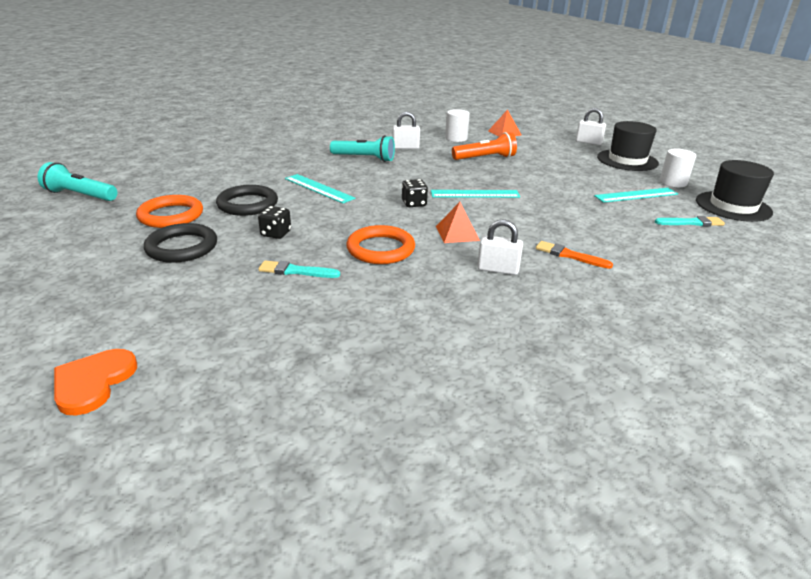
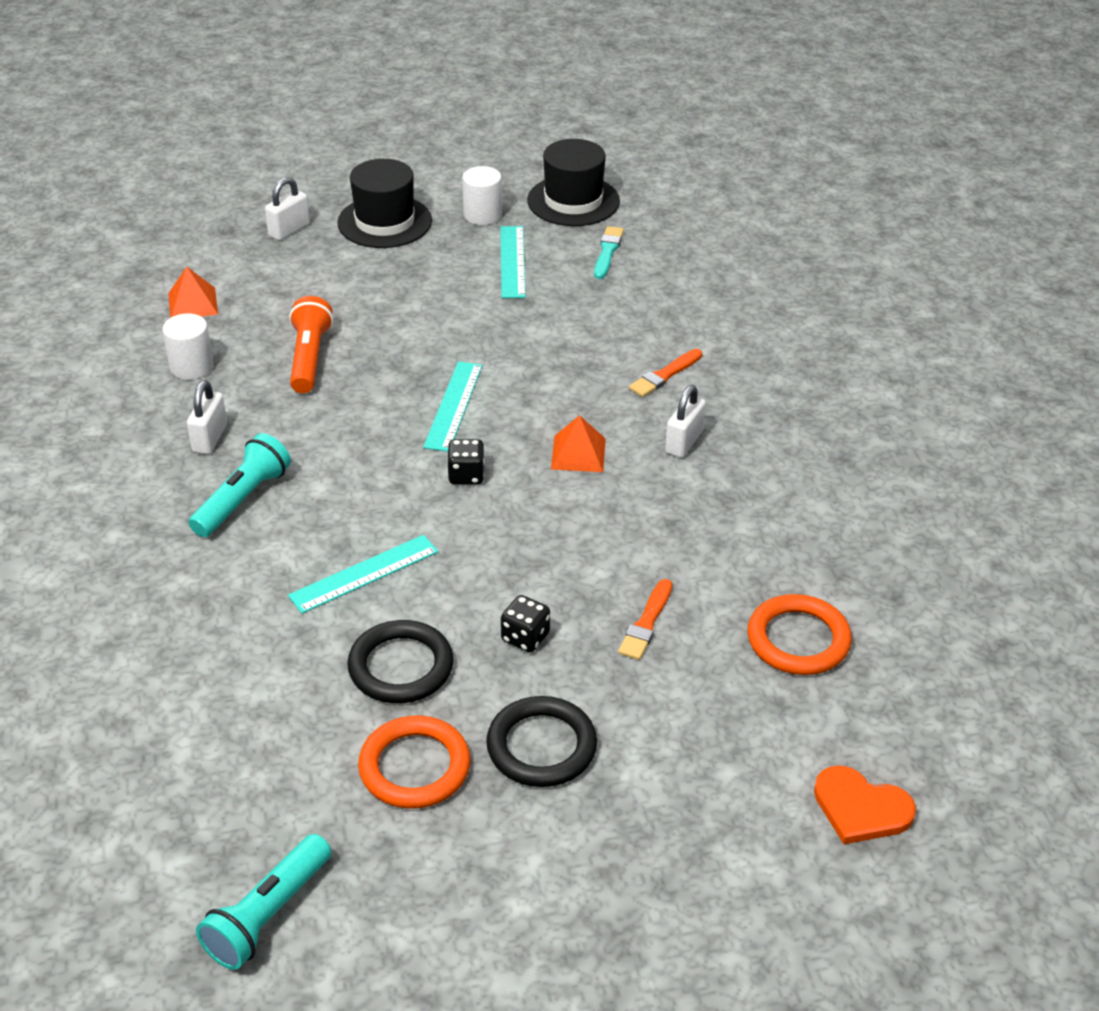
camera: 75 degrees left, 10 degrees up
turquoise brush [258,261,340,278] -> orange brush [618,579,672,660]
orange ring [346,225,415,264] -> orange ring moved to [747,594,852,675]

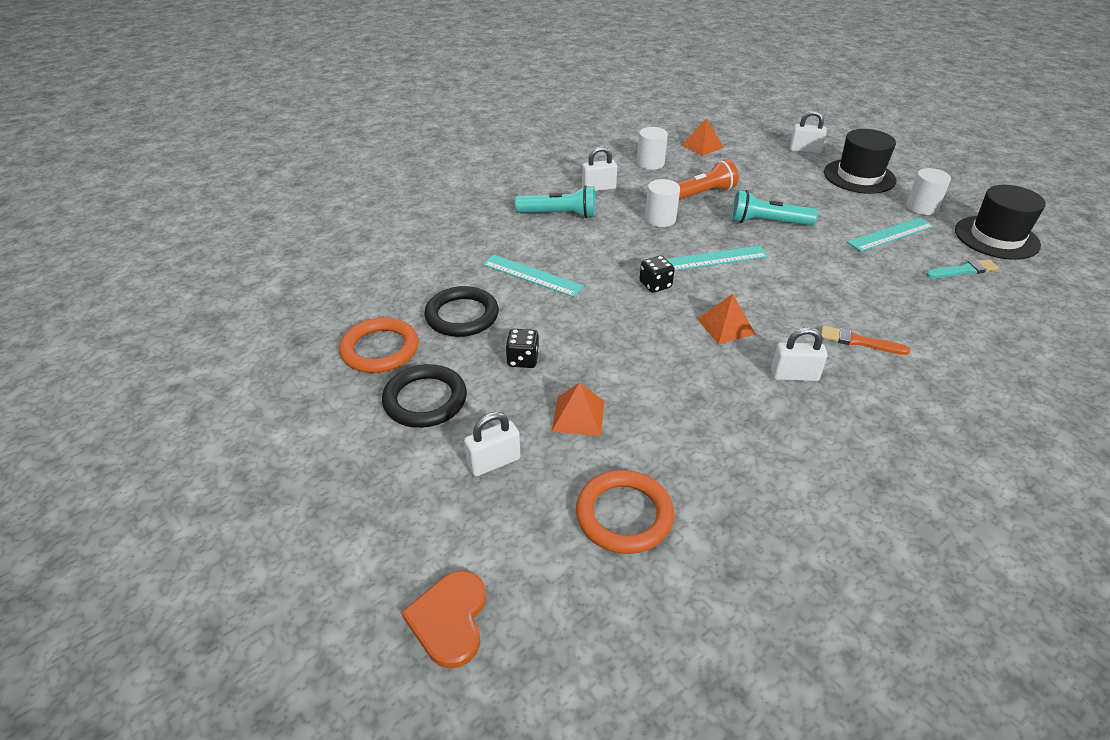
camera: 65 degrees right, 0 degrees up
turquoise flashlight [196,834,331,970] -> turquoise flashlight moved to [731,190,818,226]
orange brush [618,579,672,660] -> orange pyramid [552,382,604,436]
none -> white padlock [464,412,520,476]
none -> white cylinder [645,179,680,227]

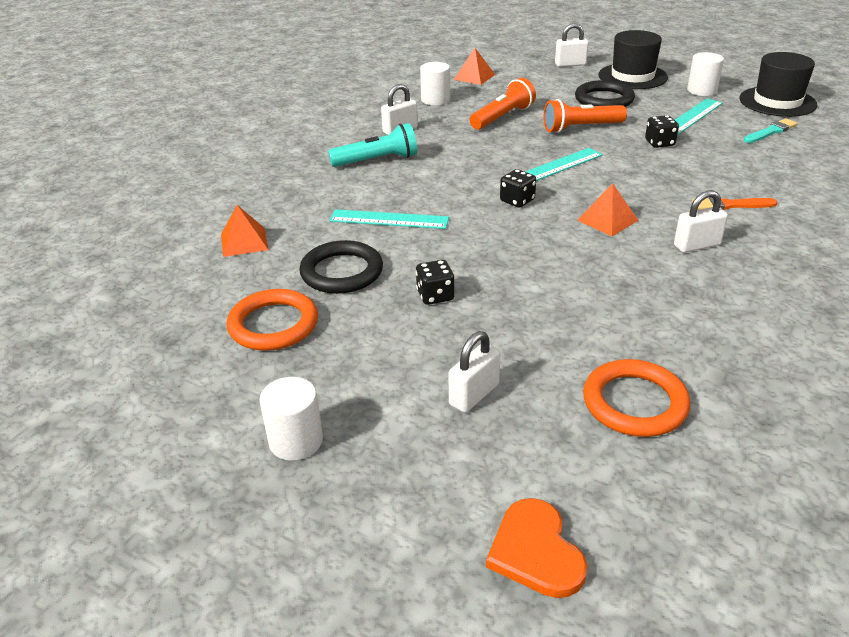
camera: 20 degrees left, 5 degrees down
black ring [382,364,467,428] -> black ring moved to [575,80,635,107]
orange pyramid [552,382,604,436] -> orange pyramid moved to [221,205,268,257]
white cylinder [645,179,680,227] -> white cylinder moved to [259,377,323,461]
turquoise flashlight [731,190,818,226] -> orange flashlight [544,99,627,133]
none -> black dice [645,115,679,148]

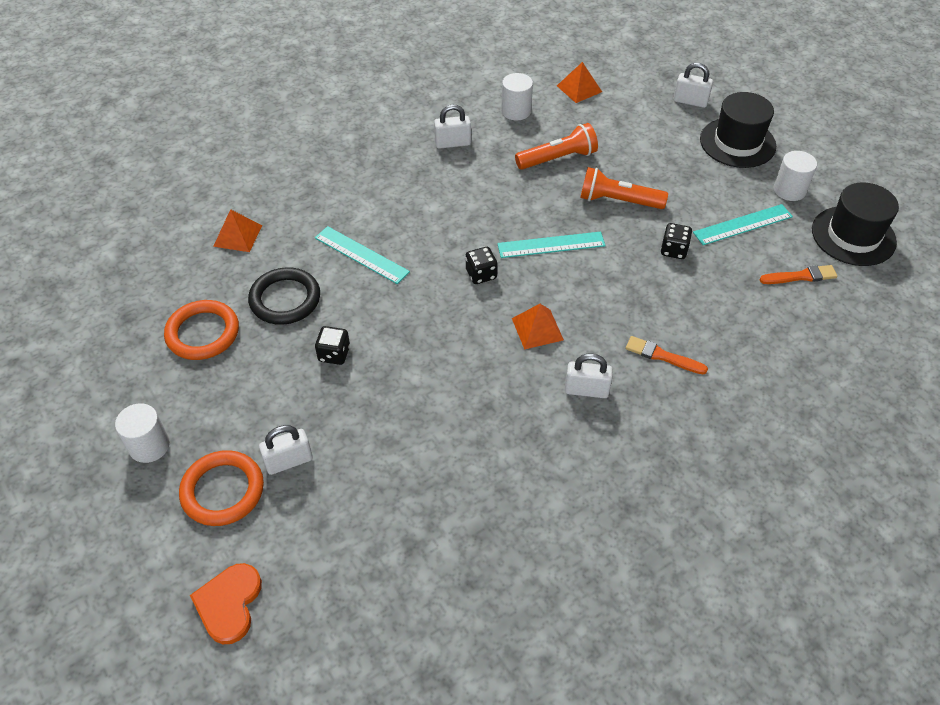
camera: 25 degrees right, 15 degrees up
turquoise flashlight [328,123,417,167] -> none
black ring [575,80,635,107] -> none
orange ring [583,359,690,437] -> orange ring moved to [179,450,264,526]
turquoise brush [744,118,798,143] -> orange brush [760,265,838,284]

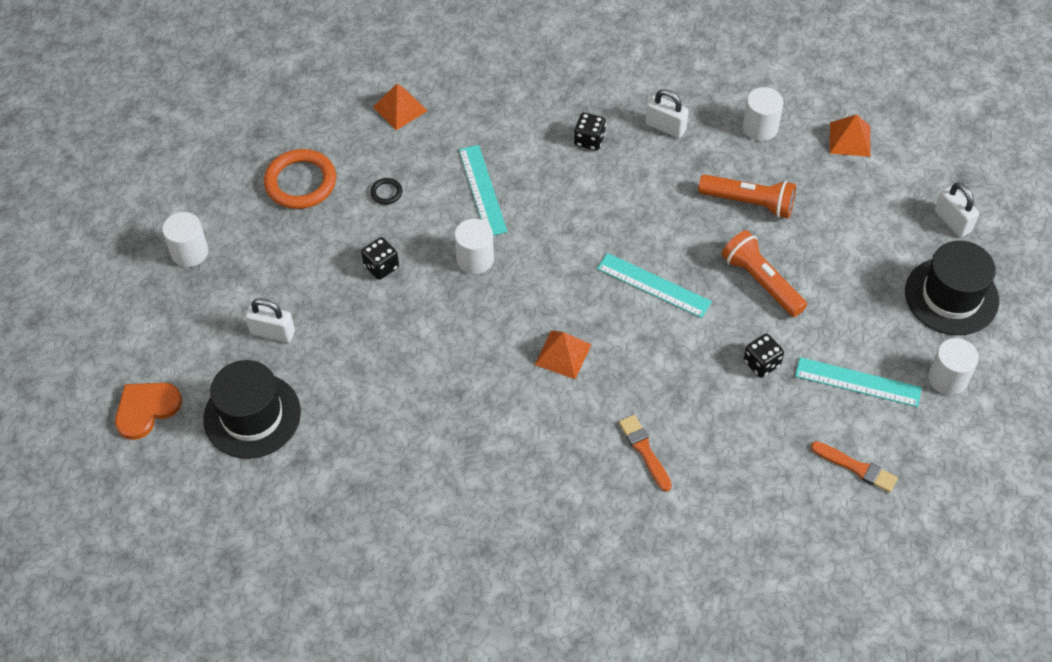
camera: 40 degrees right, 5 degrees up
orange ring [179,450,264,526] -> none
black ring [248,267,320,325] -> black ring [370,178,402,205], size x0.44
black dice [466,247,497,284] -> black dice moved to [574,113,606,151]
white padlock [565,354,613,398] -> none
black hat [812,183,899,266] -> black hat moved to [203,360,301,459]
none -> white cylinder [454,219,494,274]

